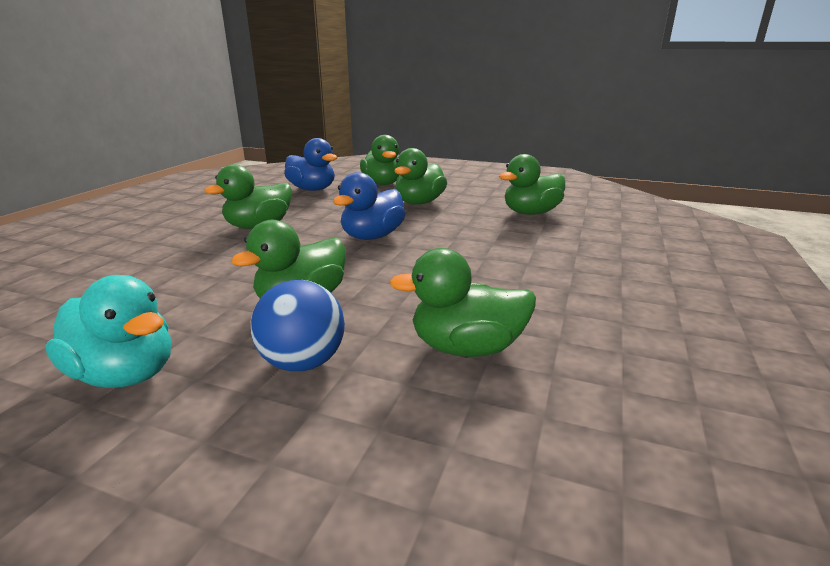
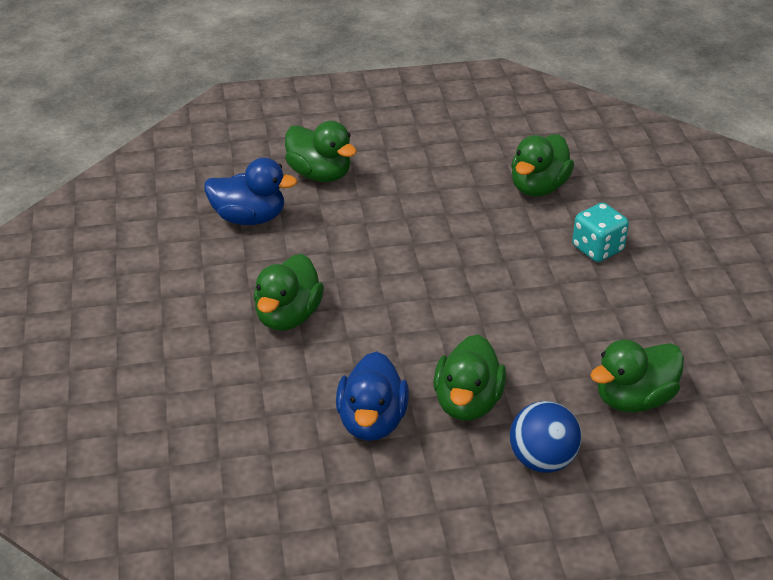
camera: 30 degrees left, 15 degrees up
turquoise duck [45,275,171,388] -> none
blue duck [333,172,406,240] -> blue duck moved to [336,351,409,441]
green duck [394,148,447,205] -> none
none -> turquoise dice [572,203,629,262]

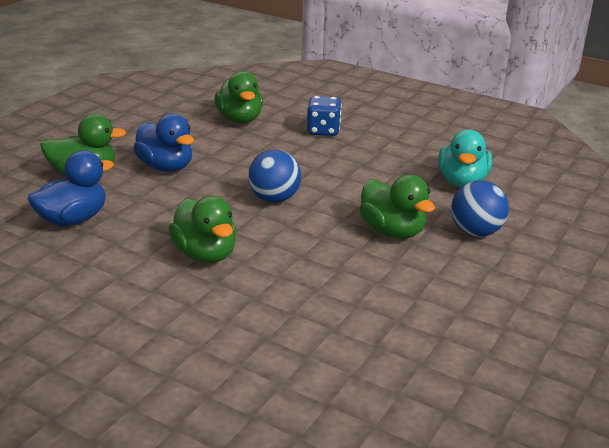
camera: 50 degrees left, 10 degrees down
blue duck [336,351,409,441] -> blue duck moved to [133,114,194,172]
turquoise dice [572,203,629,262] -> blue dice [307,96,342,136]
green duck [590,339,684,412] -> turquoise duck [438,129,492,187]
none -> blue ball [248,150,301,203]

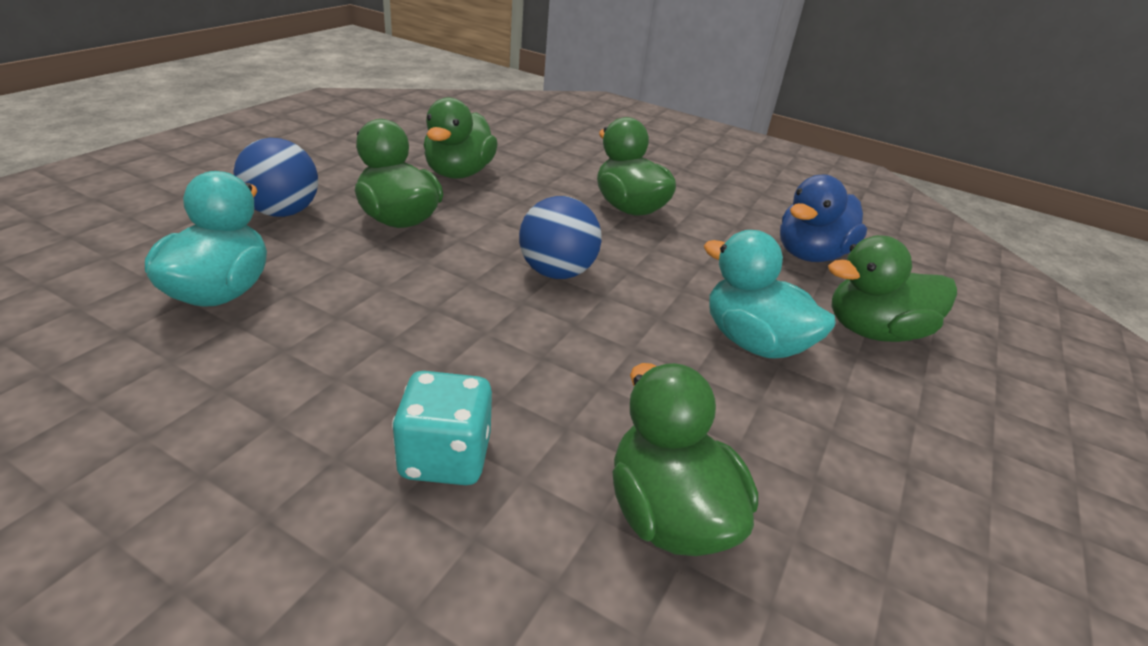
camera: 175 degrees right, 5 degrees up
blue duck [133,114,194,172] -> turquoise duck [704,230,836,359]
blue dice [307,96,342,136] -> turquoise dice [392,371,492,485]
none -> green duck [424,97,498,179]

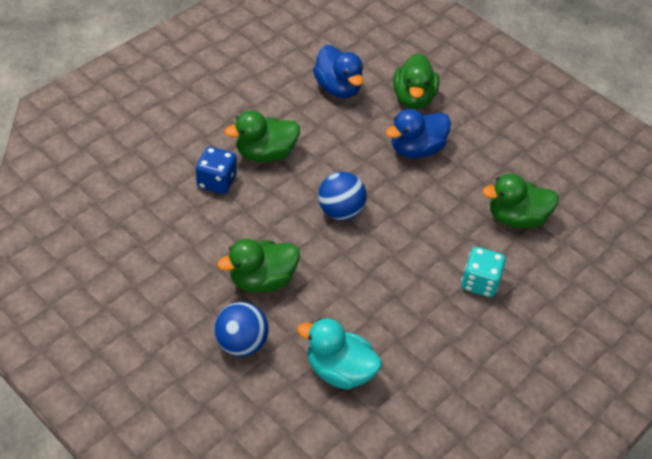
camera: 75 degrees left, 15 degrees up
green duck [424,97,498,179] -> none
turquoise duck [704,230,836,359] -> blue duck [386,109,451,158]
none -> blue dice [196,146,237,194]

